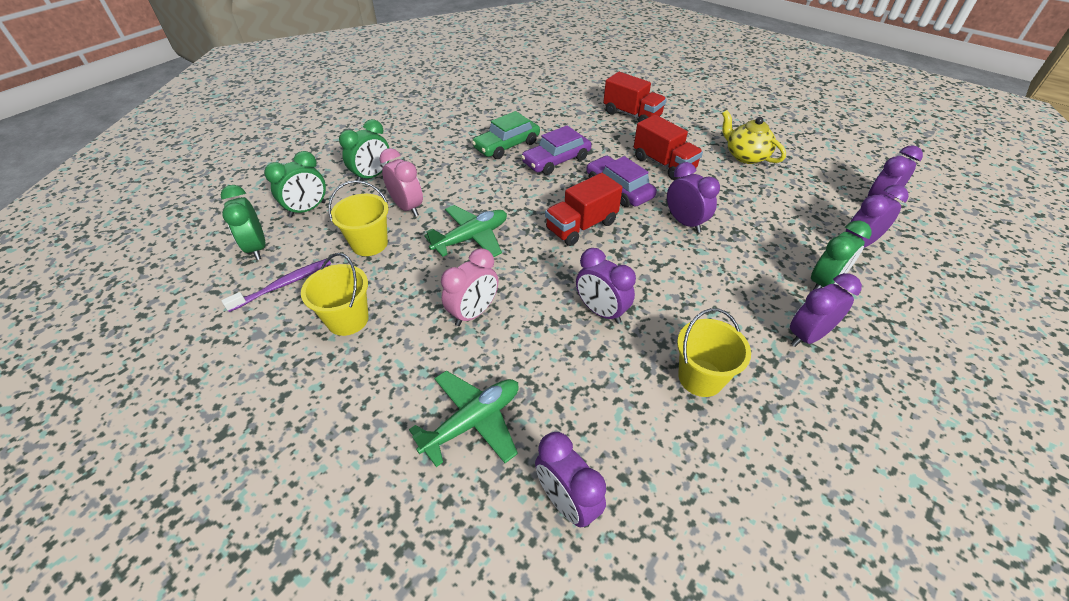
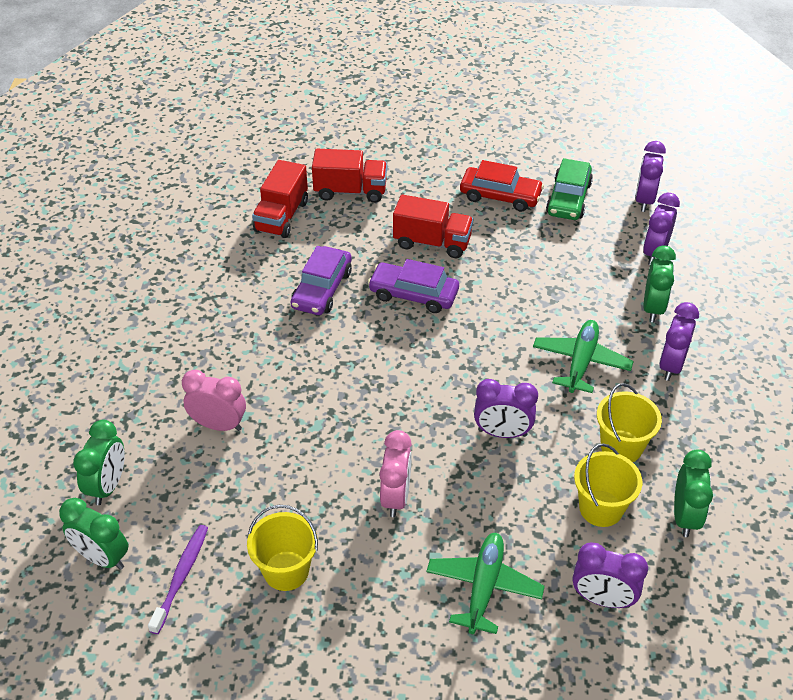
camera: 35 degrees left, 0 degrees up
yellow bucket [328,180,388,256] -> yellow bucket moved to [574,443,642,527]
green clock [339,119,389,184] -> green clock moved to [674,449,713,537]
green plane [424,205,507,257] -> green plane moved to [533,320,634,393]
green car [472,111,540,159] -> green car moved to [546,158,593,220]
red truck [545,173,623,246] -> red truck moved to [252,160,308,238]
purple clock [667,162,720,233] -> none
yellow teapot [722,110,786,164] -> red car [460,160,544,211]

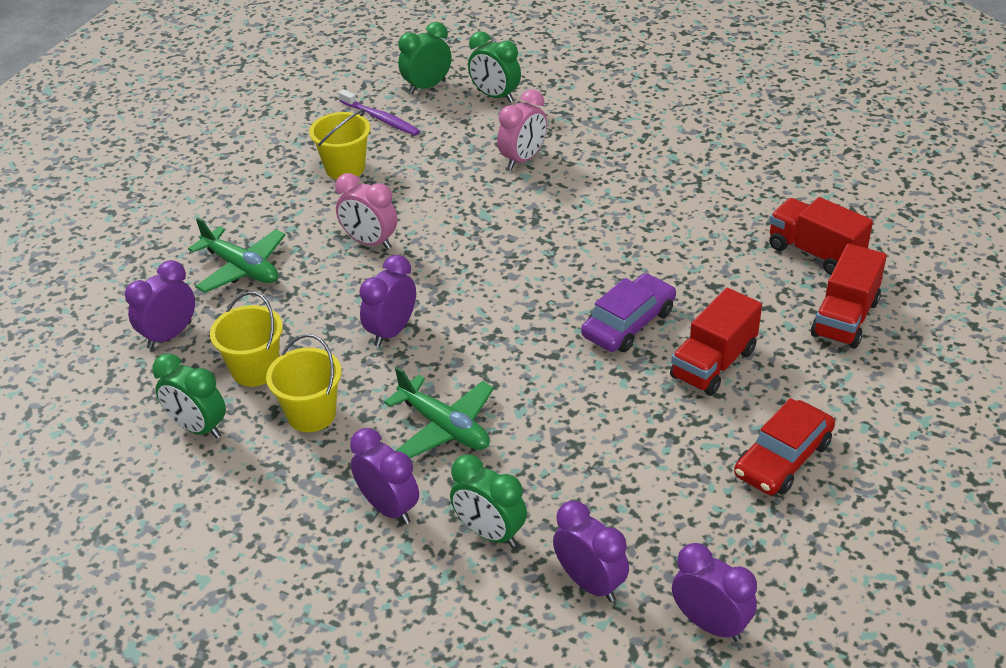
camera: 115 degrees right, 5 degrees down
purple car [291,246,352,315] -> none
green car [546,158,593,220] -> none

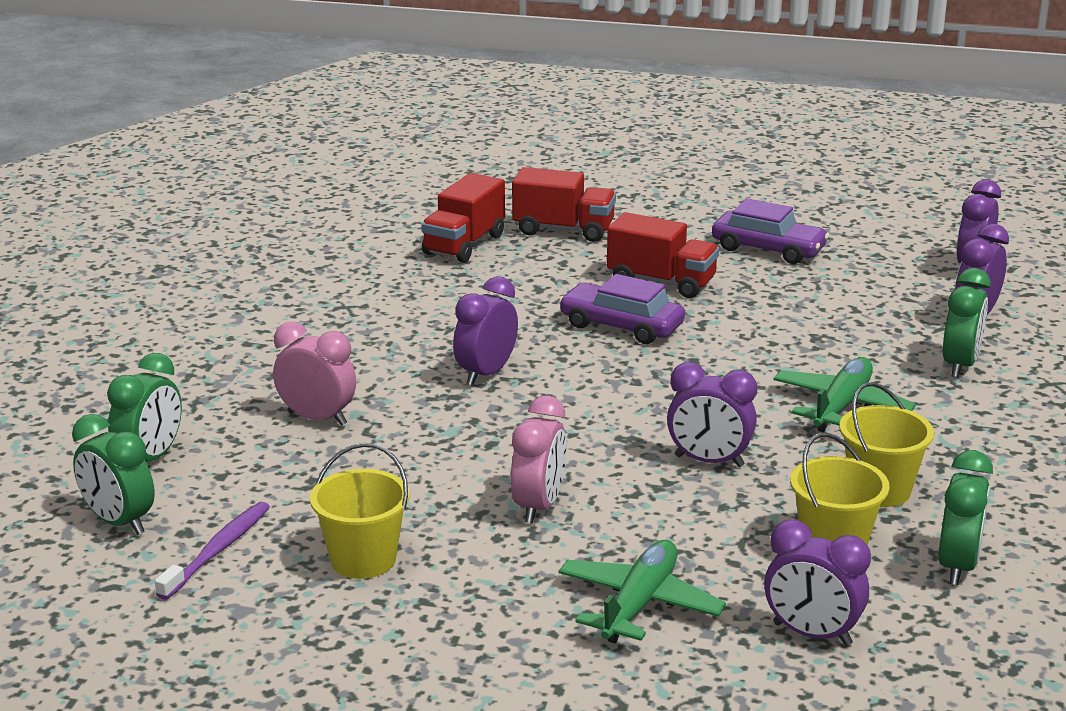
camera: 105 degrees left, 15 degrees down
purple clock [350,428,419,524] -> purple clock moved to [453,276,518,386]
red car [734,398,835,495] -> purple car [712,198,829,264]

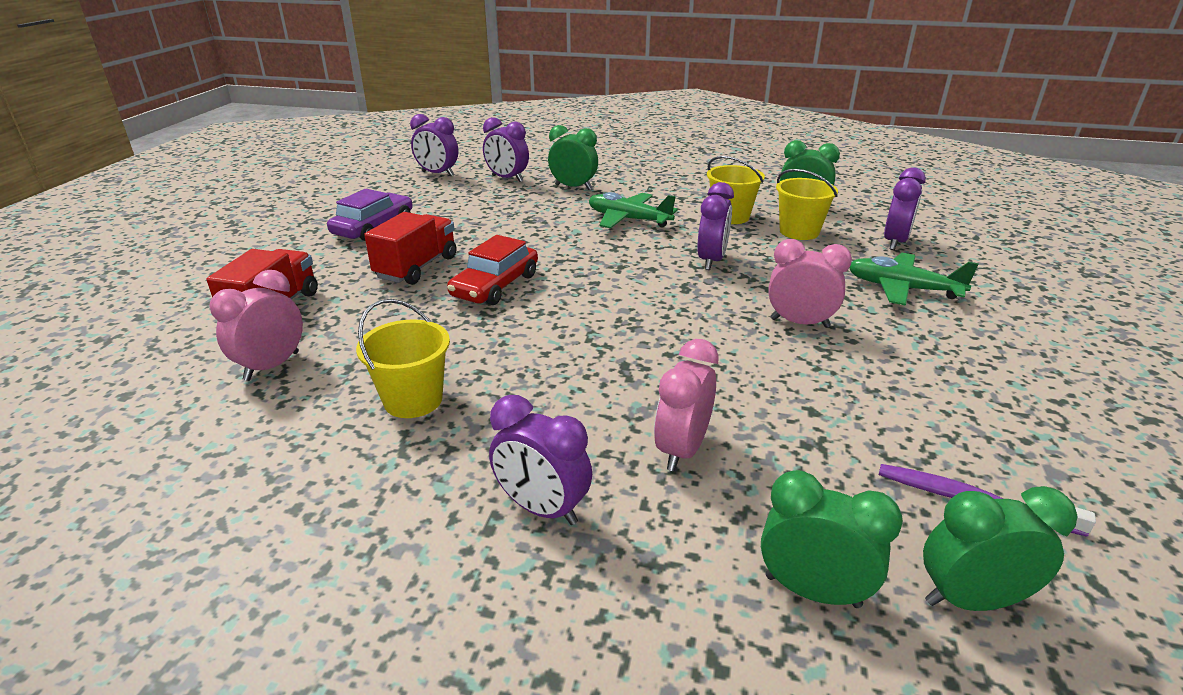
camera: 90 degrees left, 5 degrees up
green clock [72,414,155,535] -> green clock turned 135 degrees counterclockwise [923,486,1078,611]
yellow bucket [310,443,409,579] -> yellow bucket moved to [356,299,450,418]
red truck [421,173,505,263] -> pink clock [210,270,303,381]
purple clock [453,276,518,386] -> purple clock moved to [489,395,592,525]
purple car [559,274,685,344] -> red car [447,235,538,305]

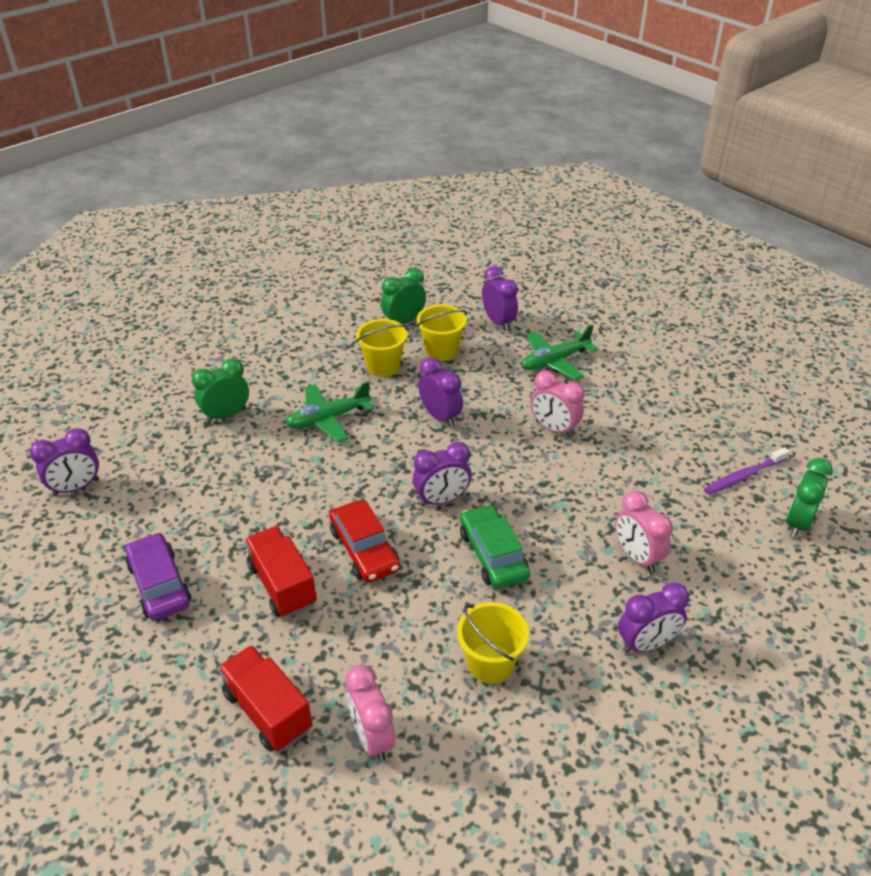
camera: 55 degrees left, 10 degrees up
purple clock [483,117,529,182] -> purple clock moved to [413,442,471,507]
green clock [761,470,903,608] -> none
pink clock [768,239,852,328] -> pink clock turned 105 degrees counterclockwise [530,371,584,437]
none -> green car [460,504,530,589]

